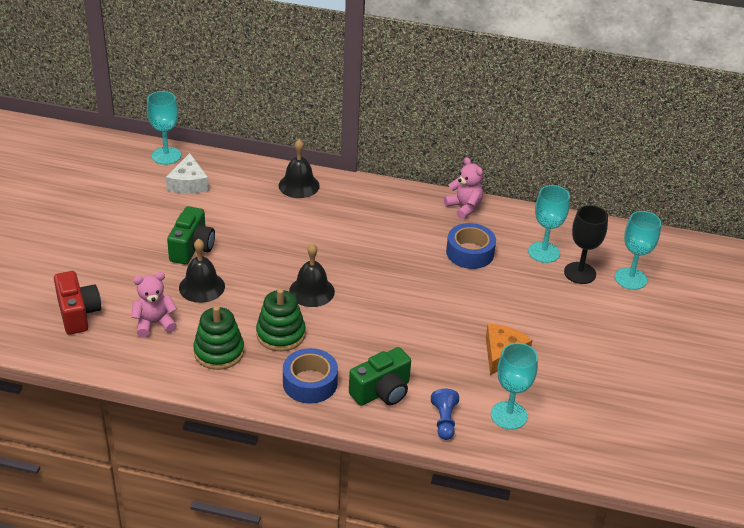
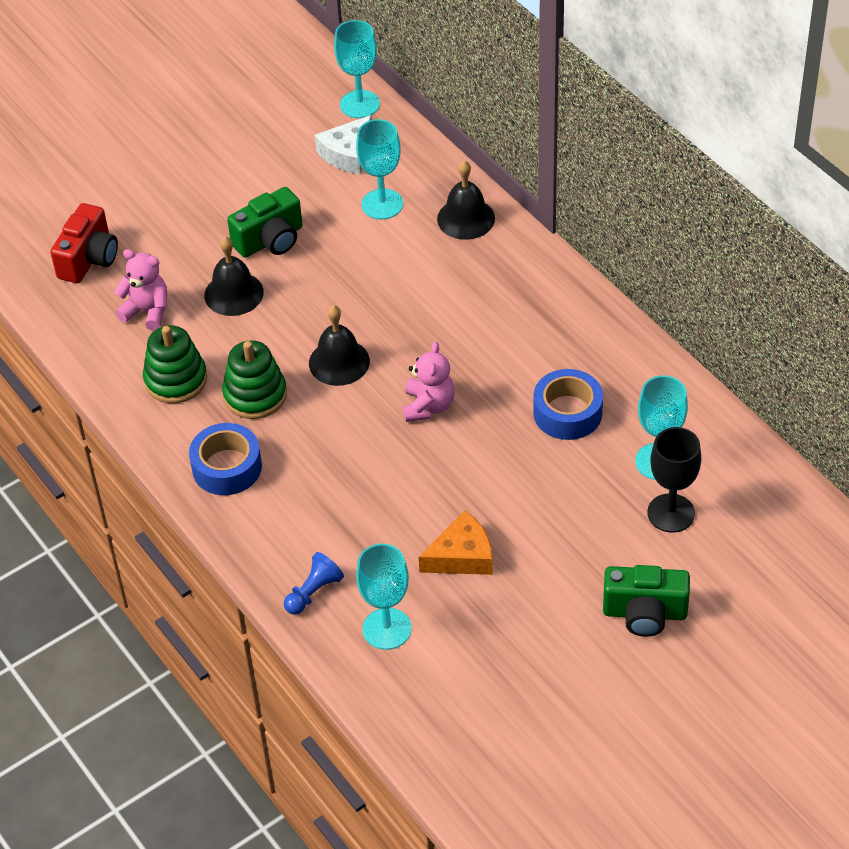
camera: 45 degrees right, 10 degrees up
green camera [349,347,411,406] -> green camera moved to [603,565,690,637]
pink teddy bear [444,157,483,219] -> pink teddy bear moved to [403,342,455,422]
turquoise goblet [615,211,661,290] -> turquoise goblet moved to [356,119,403,220]

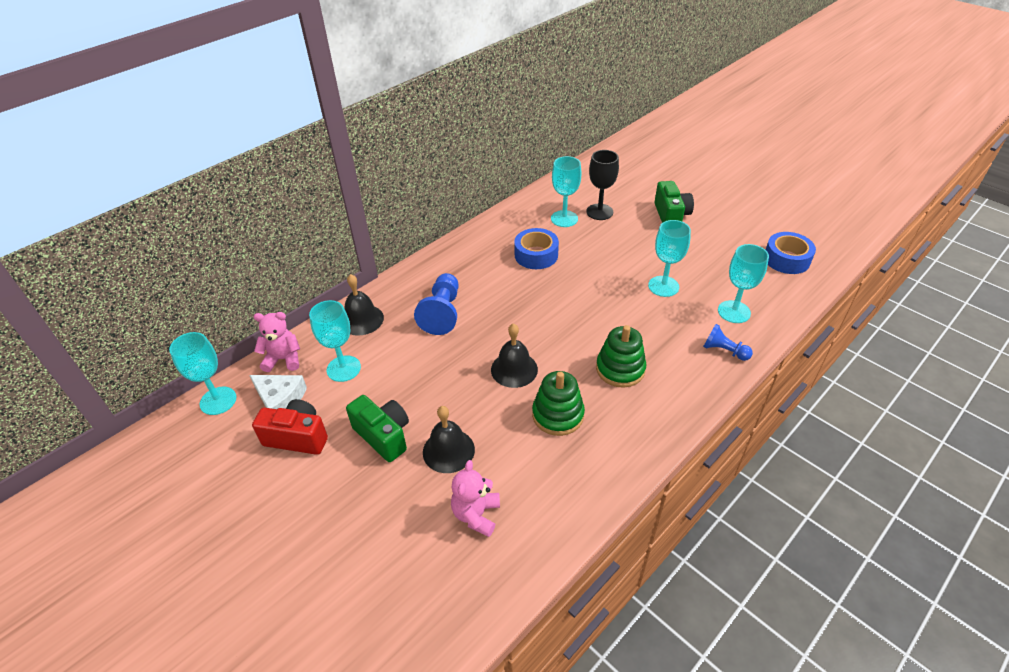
camera: 100 degrees left, 5 degrees down
red camera [50,203,118,283] -> red camera moved to [252,399,328,455]
green stacking toy [143,325,207,403] -> green stacking toy moved to [596,325,646,388]
blue tape [189,423,262,495] -> blue tape moved to [766,232,816,274]
pink teddy bear [403,342,455,422] -> pink teddy bear moved to [254,312,300,372]
orange cheese [419,511,493,575] -> turquoise goblet [648,220,691,297]
none -> blue pawn [414,273,459,335]

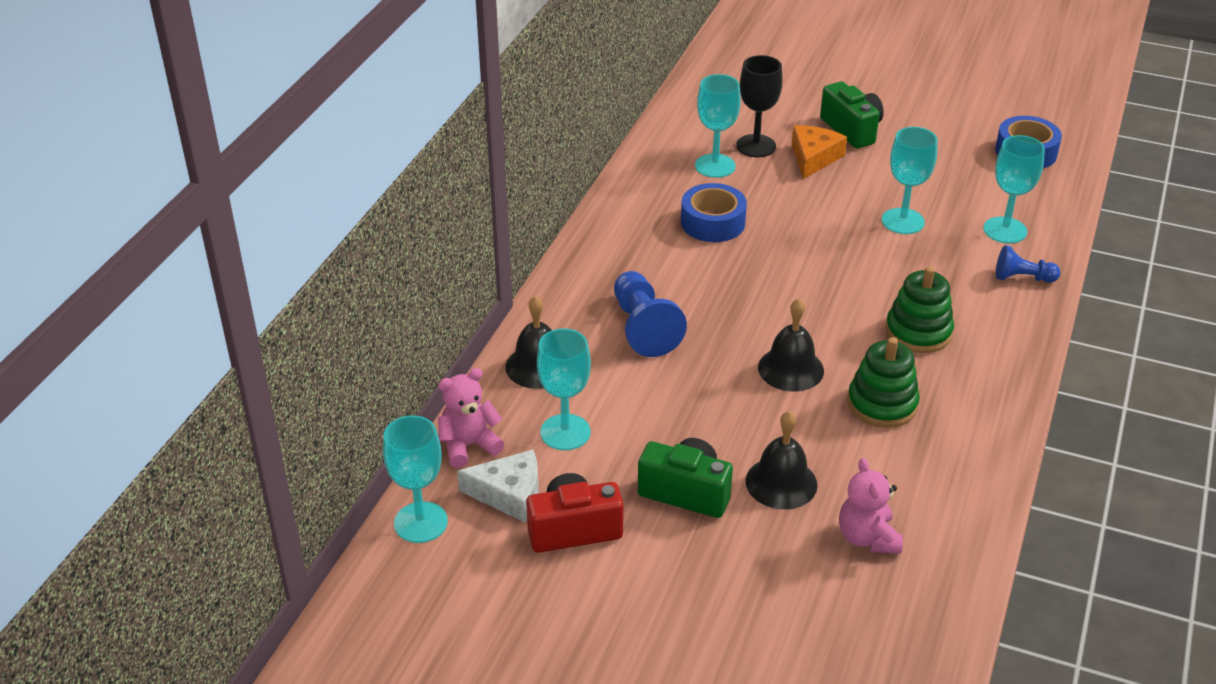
camera: 25 degrees left, 5 degrees down
none -> orange cheese [791,126,847,179]

